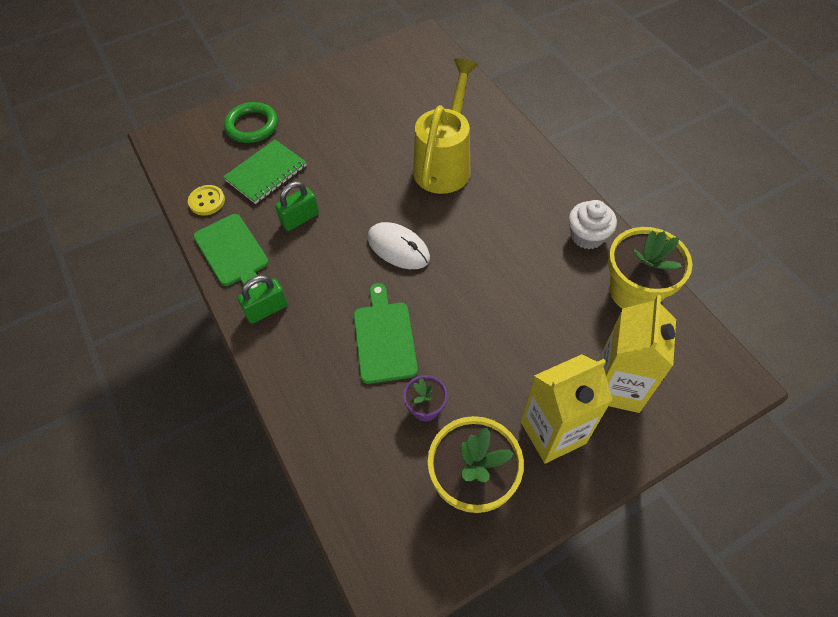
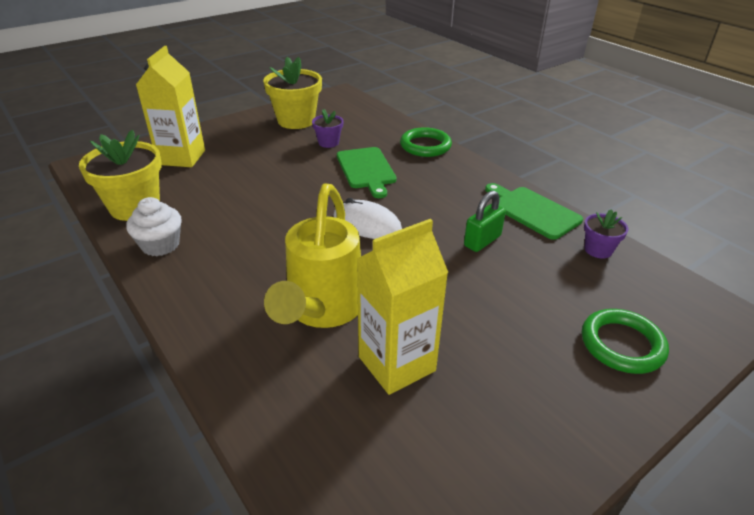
camera: 170 degrees right, 20 degrees down
yellow button [188,185,225,215] -> purple flower pot [584,209,629,259]
green notebook [223,140,307,204] -> none
green padlock [237,275,288,324] -> none
yellow carton [521,354,612,463] -> yellow carton moved to [357,219,448,395]
none -> green ring [400,127,452,157]

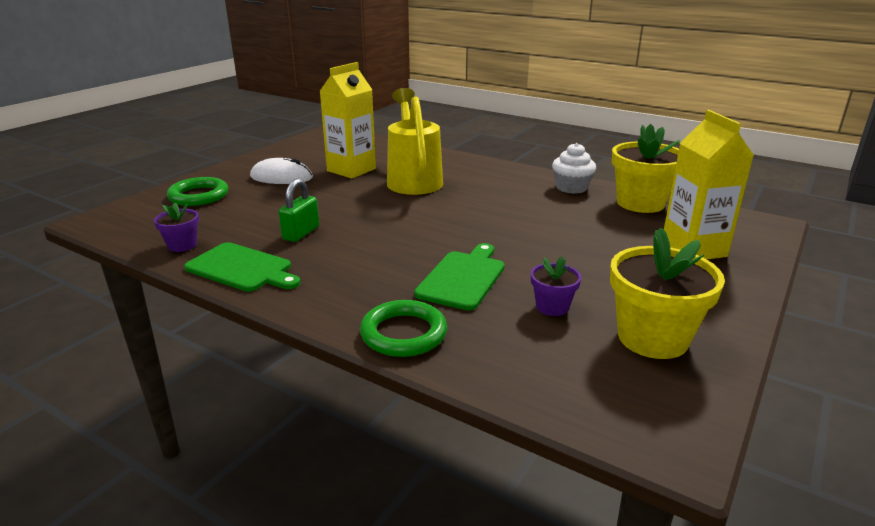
camera: 160 degrees right, 10 degrees down
white mouse [334,198,402,239] -> white mouse moved to [250,158,313,184]
green cutting board [337,147,397,198] -> green cutting board turned 60 degrees clockwise [414,243,505,310]

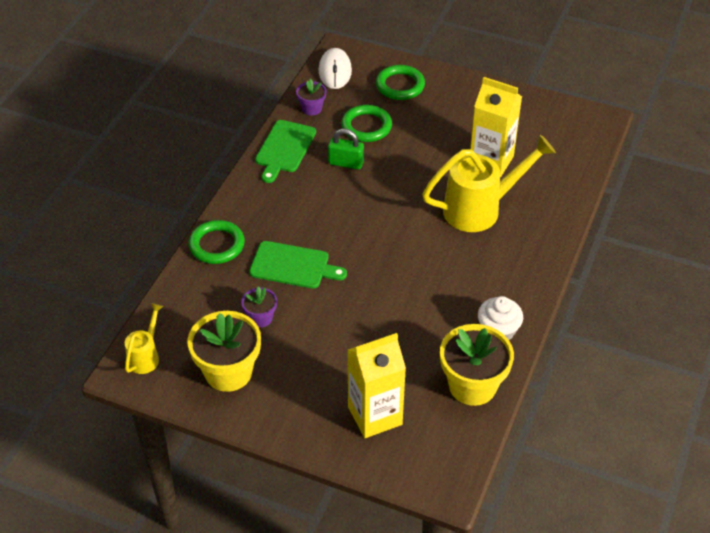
camera: 80 degrees right, 20 degrees up
white mouse [250,158,313,184] -> white mouse moved to [319,48,352,89]
none -> yellow watering can [125,303,164,374]
none -> green ring [341,105,392,142]

